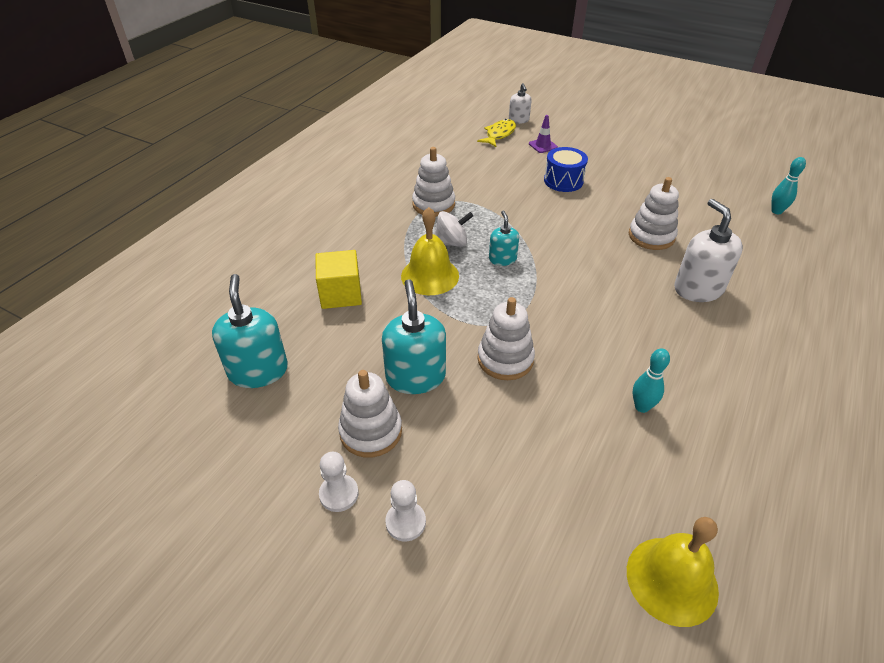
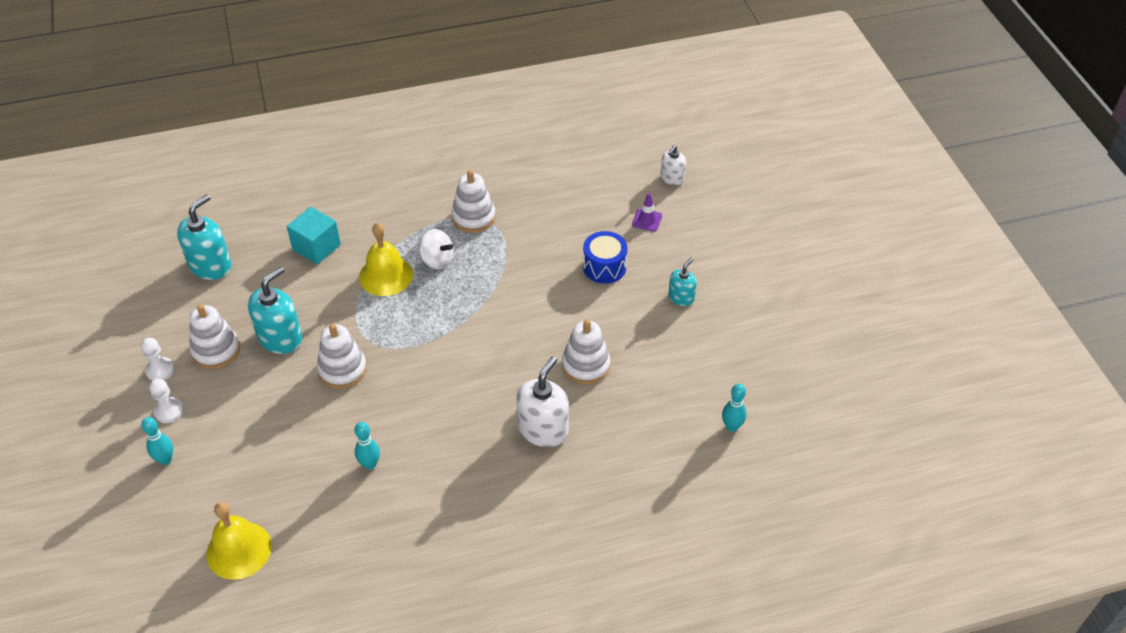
camera: 45 degrees right, 5 degrees up
yellow cube [315,250,362,309] -> turquoise cube [287,207,341,264]
yellow fish [477,119,516,147] -> none
turquoise soap dispenser [489,211,519,266] -> turquoise soap dispenser moved to [668,258,697,306]
none -> turquoise bowling pin [141,417,173,465]

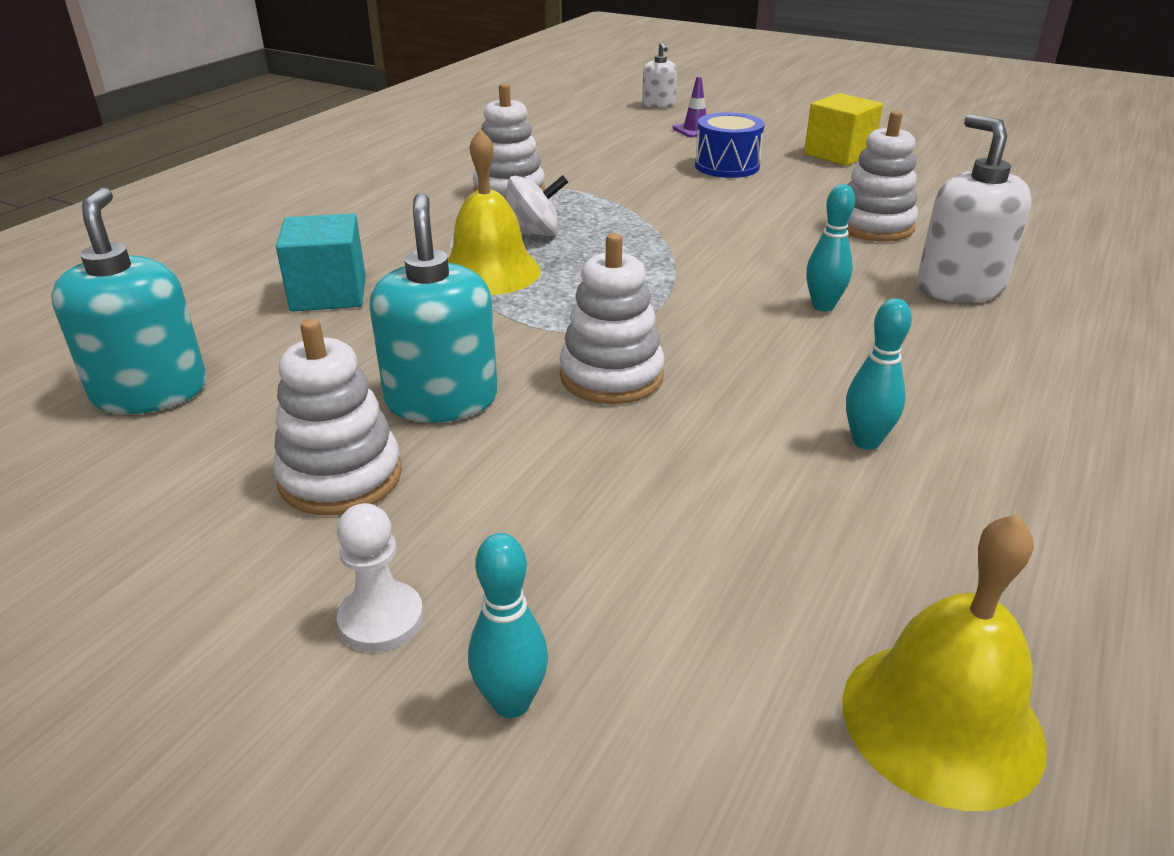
camera: 45 degrees left, 15 degrees down
white pawn [141,338,174,381] -> none
turquoise soap dispenser [668,258,697,306] -> yellow cube [804,93,883,166]
turquoise bowling pin [722,384,746,432] -> turquoise bowling pin moved to [806,184,855,312]

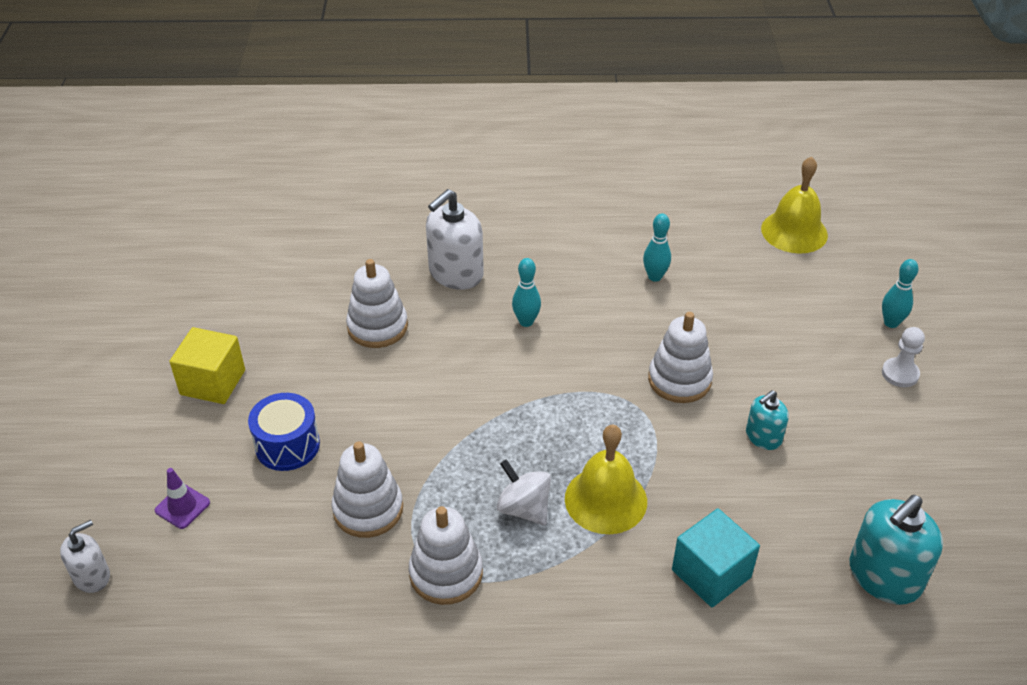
camera: 120 degrees left, 10 degrees up
white stacking toy [273,319,402,515] -> white stacking toy moved to [332,441,403,538]
turquoise soap dispenser [369,193,498,423] -> turquoise soap dispenser [746,390,789,450], size x0.57

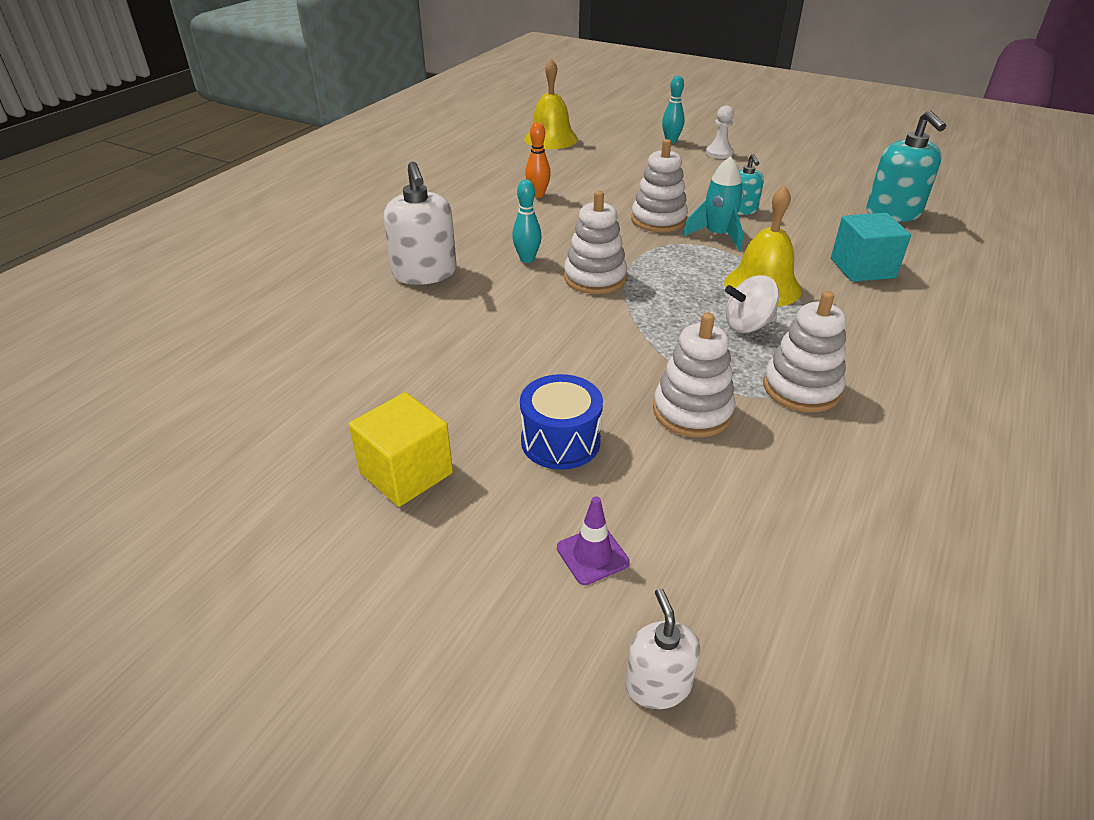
camera: 60 degrees left, 5 degrees down
white stacking toy [346,259,408,348] -> white stacking toy moved to [564,191,627,294]
turquoise bowling pin [643,213,671,282] -> orange bowling pin [525,122,551,198]
none -> turquoise rocket [683,156,744,251]

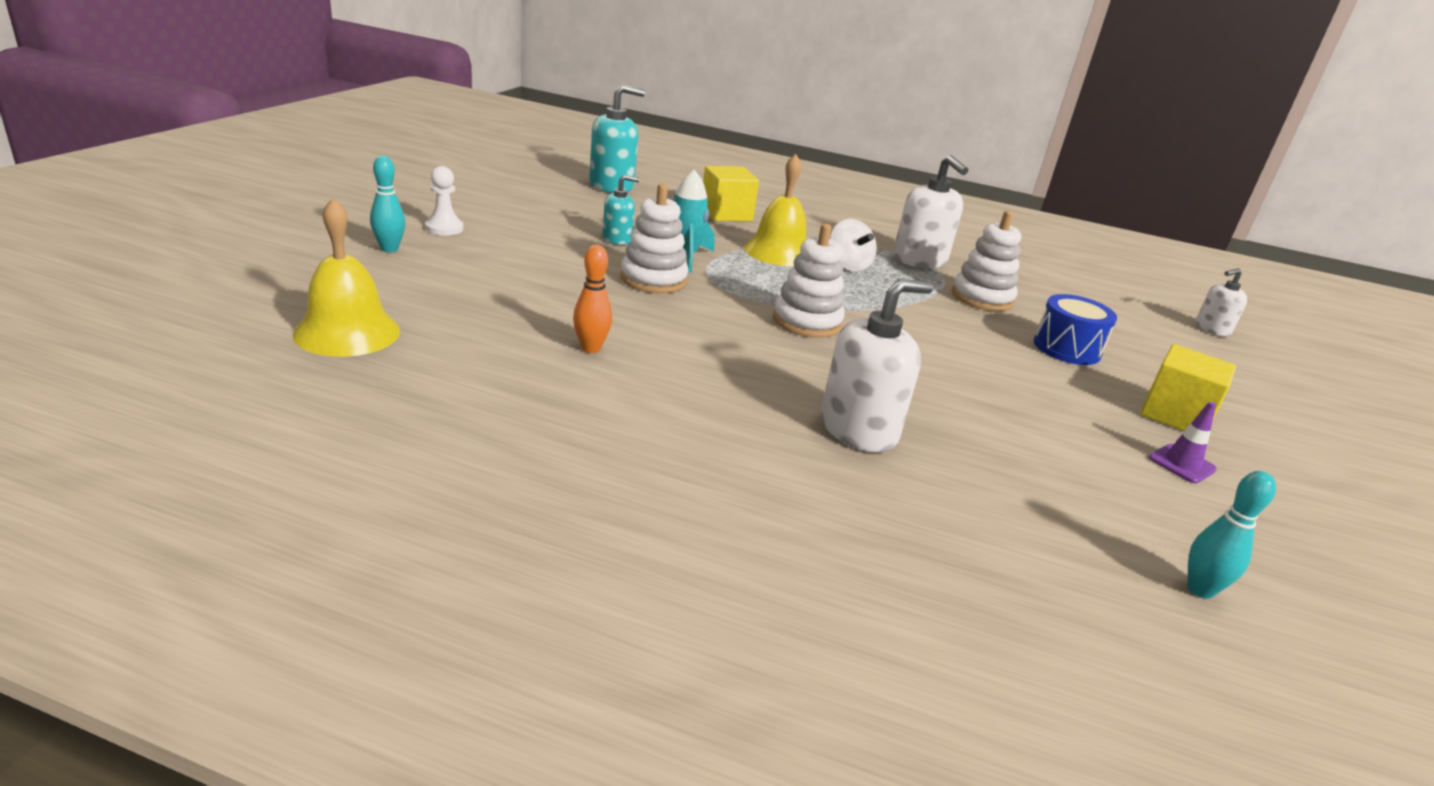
camera: 105 degrees left, 10 degrees down
turquoise bowling pin [512,180,542,263] -> turquoise bowling pin moved to [1187,471,1276,599]
purple traffic cone [557,496,630,585] -> purple traffic cone moved to [1149,402,1217,484]
white stacking toy [763,291,846,412] -> white soap dispenser [893,155,968,268]
turquoise cube [831,213,911,282] -> yellow cube [703,166,759,221]

